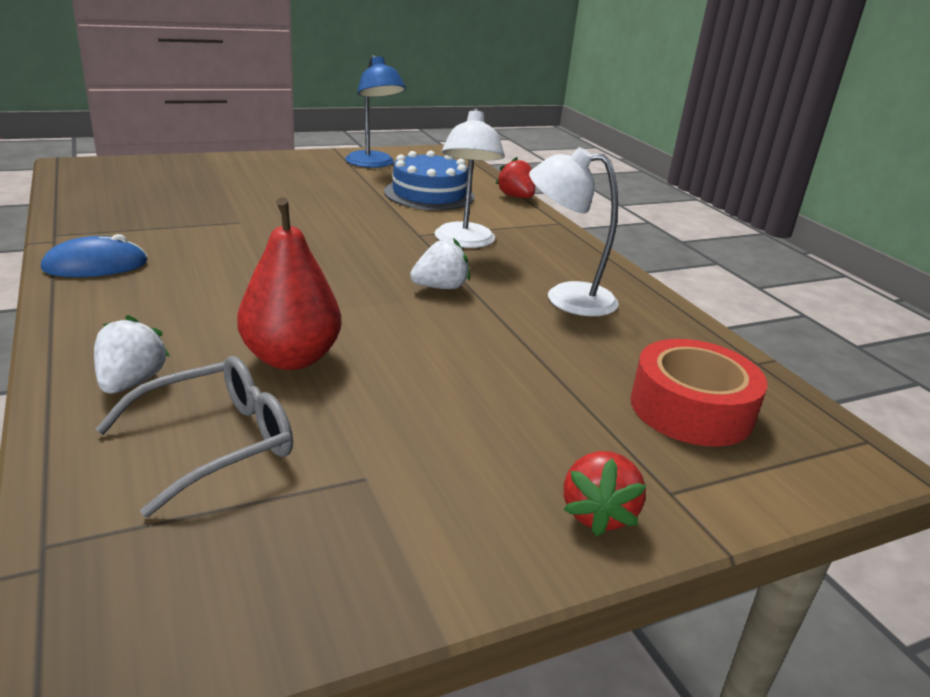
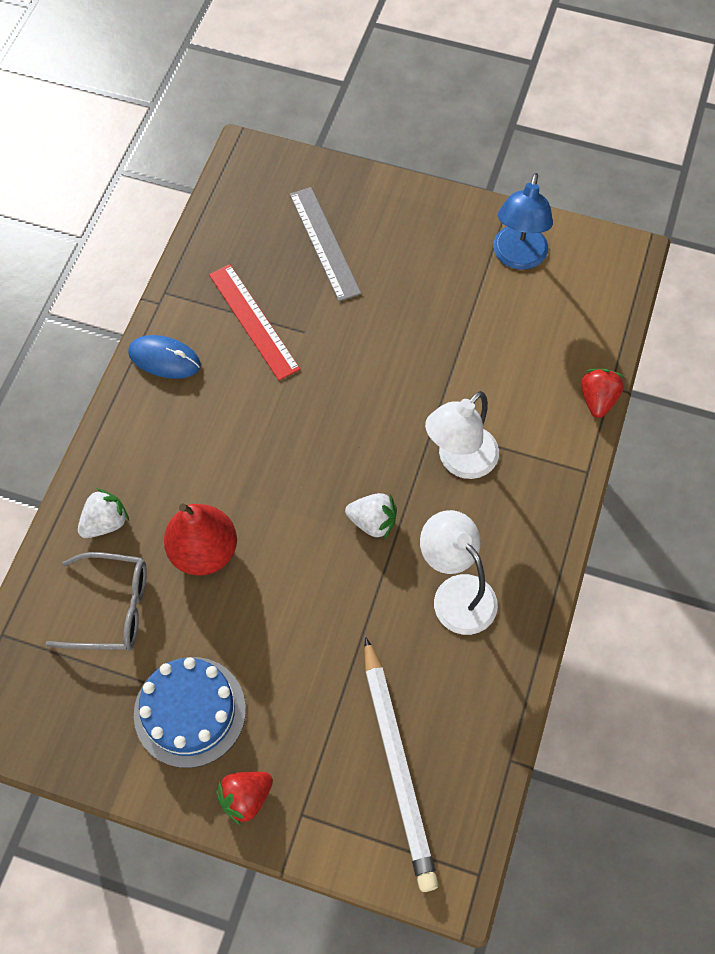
camera: 45 degrees right, 35 degrees up
blue cake [384,151,474,210] -> blue cake moved to [134,657,246,768]
red tape [630,339,767,447] -> white pencil [364,637,438,892]
none -> red ruler [209,264,300,380]
none -> grey ruler [290,187,361,301]

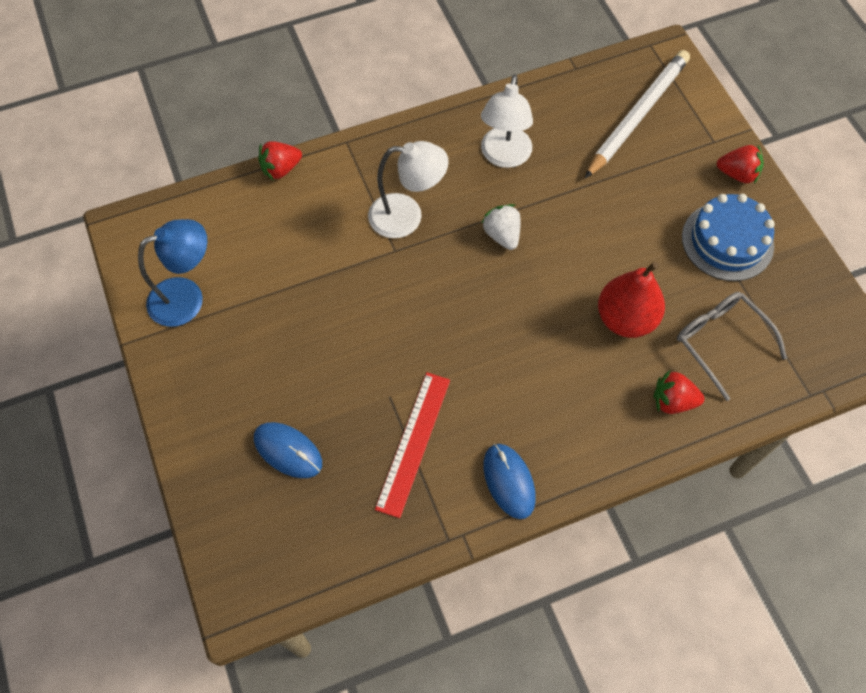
camera: 130 degrees left, 0 degrees up
white strawberry [78,488,129,538] -> red strawberry [653,370,704,414]
grey ruler [290,187,361,301] -> blue mouse [254,422,322,478]

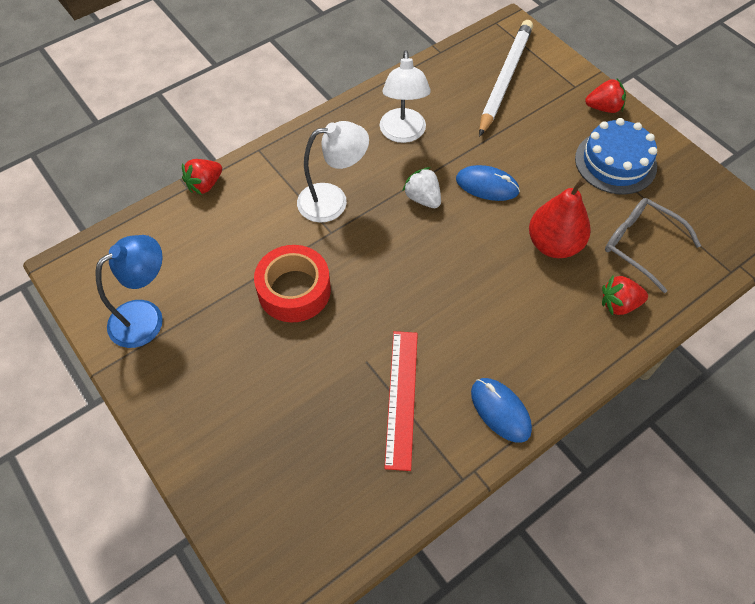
camera: 15 degrees left, 5 degrees down
blue mouse [254,422,322,478] -> blue mouse moved to [456,165,520,201]
none -> red tape [254,245,331,322]

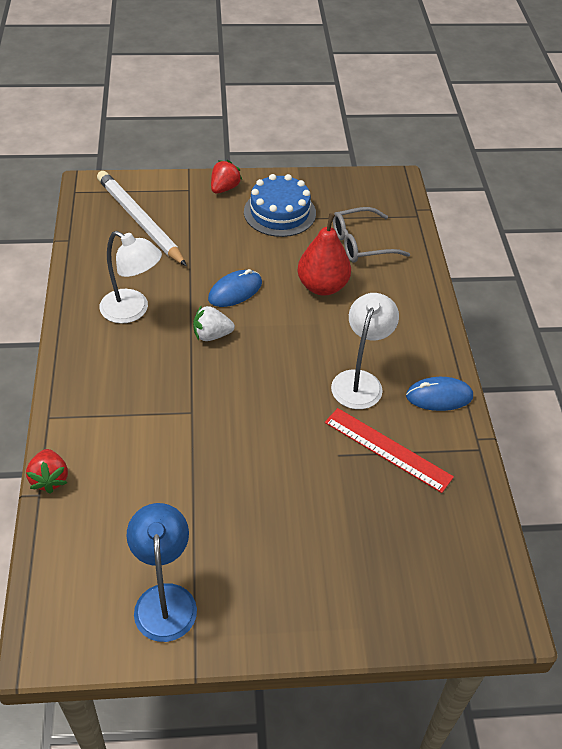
camera: 60 degrees left, 10 degrees down
red tape [254,245,331,322] -> none
white lamp [297,121,369,223] -> white lamp moved to [331,293,399,409]
red strawberry [602,276,648,316] -> none

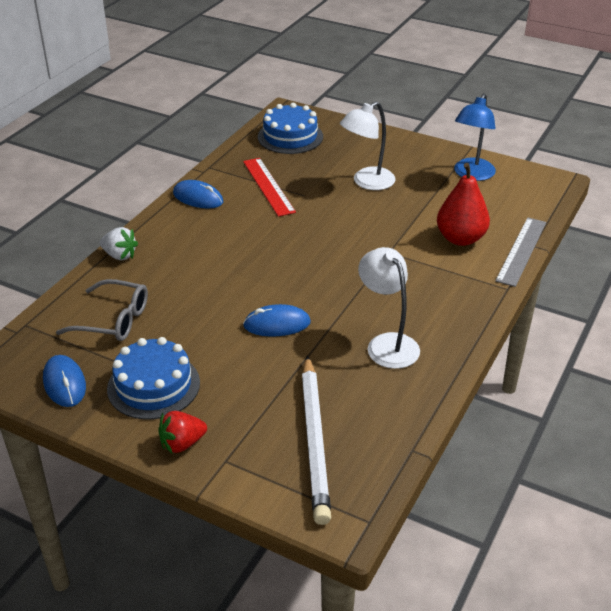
camera: 145 degrees left, 10 degrees down
red strawberry [26,449,68,494] -> grey ruler [495,217,546,287]
white strawberry [193,305,235,341] -> white strawberry moved to [100,227,138,260]
red pear [298,213,351,296] -> red pear moved to [437,163,490,246]
white lamp [331,293,399,409] -> white lamp moved to [340,101,396,190]
none -> blue mouse [43,355,86,407]
none -> blue cake [258,103,323,154]

